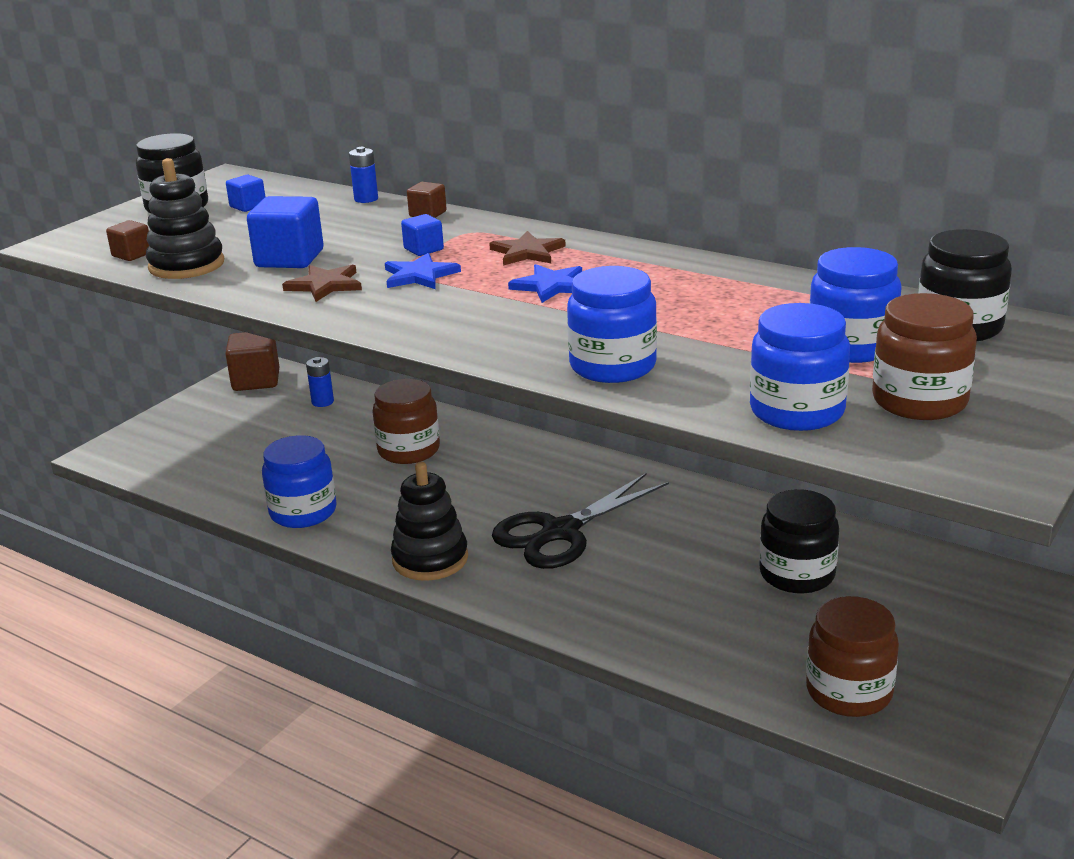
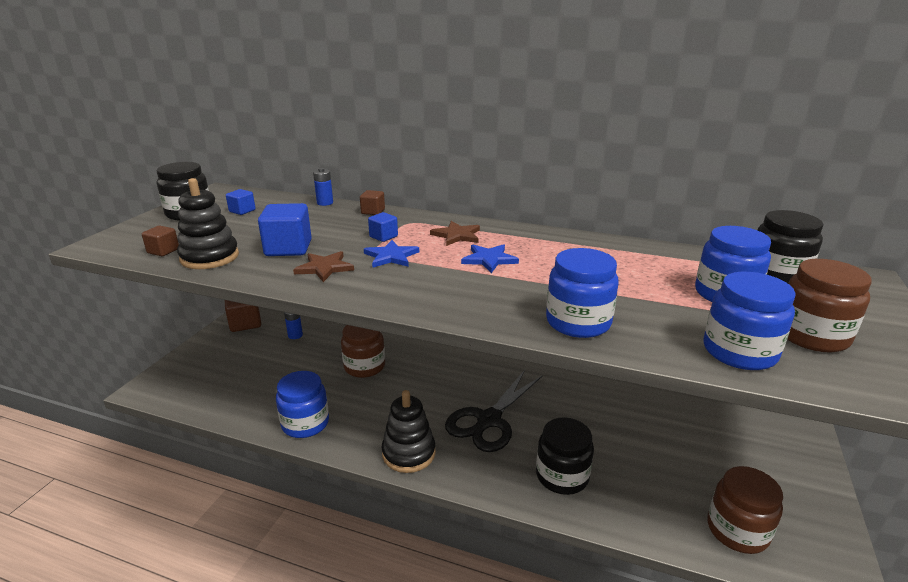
camera: 15 degrees left, 0 degrees up
black jar [759,489,839,593] -> black jar moved to [536,417,594,495]

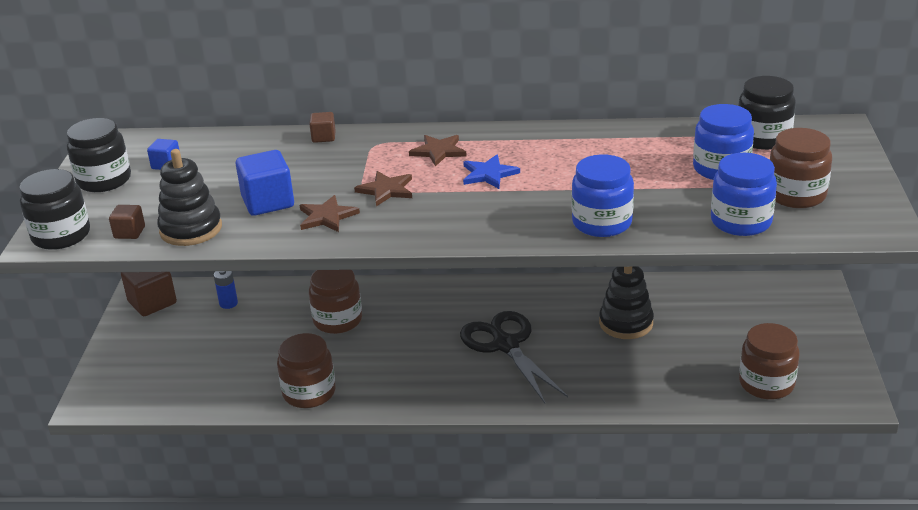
camera: 15 degrees left, 5 degrees up
blue jar [276,371,329,438] -> brown jar [277,333,336,408]
blue battery [313,168,333,206] -> none
blue star [364,240,419,268] -> brown star [354,171,412,207]
blue cube [368,212,398,242] -> none
black stacking toy [381,390,436,473] -> black stacking toy moved to [599,267,654,339]
black scissors [445,370,543,452] -> black scissors turned 135 degrees clockwise [460,311,568,403]
black jar [536,417,594,495] -> black jar moved to [19,169,90,250]

